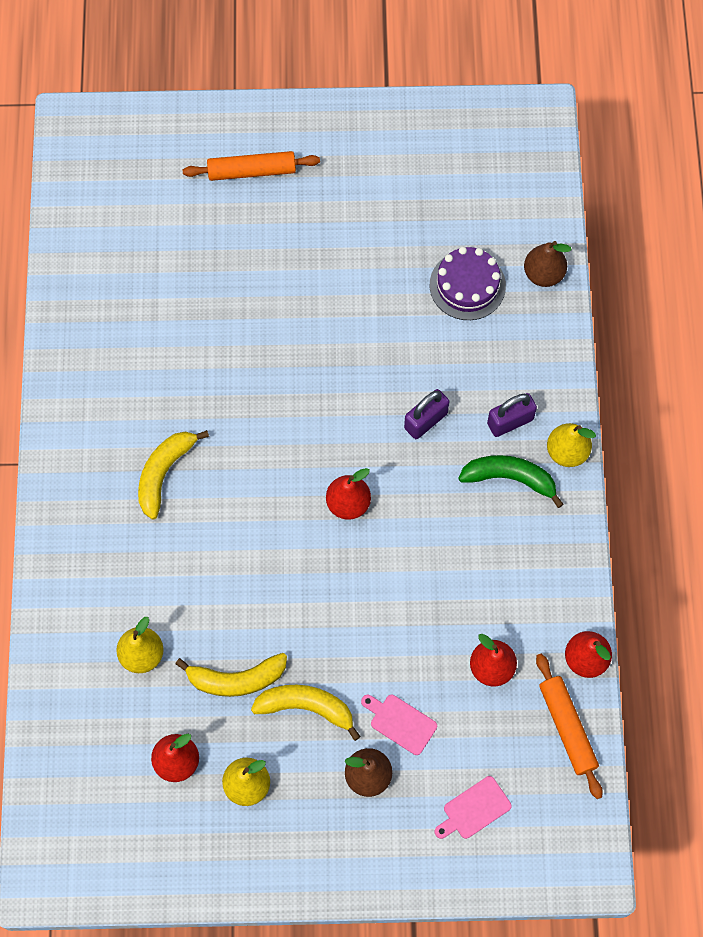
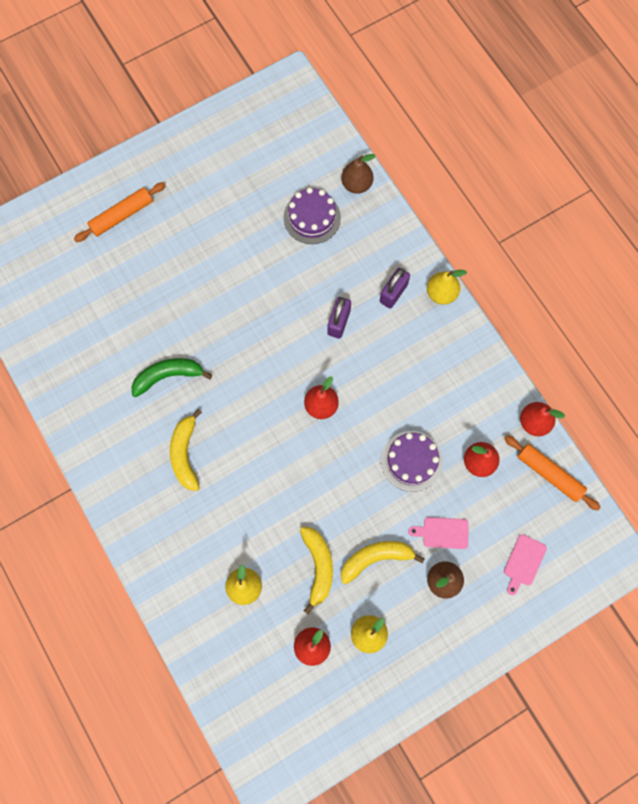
camera: 30 degrees left, 5 degrees up
yellow banana [175,653,287,697] -> yellow banana turned 60 degrees counterclockwise [300,527,333,614]
green banana [458,455,564,508] -> green banana moved to [131,358,212,397]
none -> purple cake [381,431,443,492]

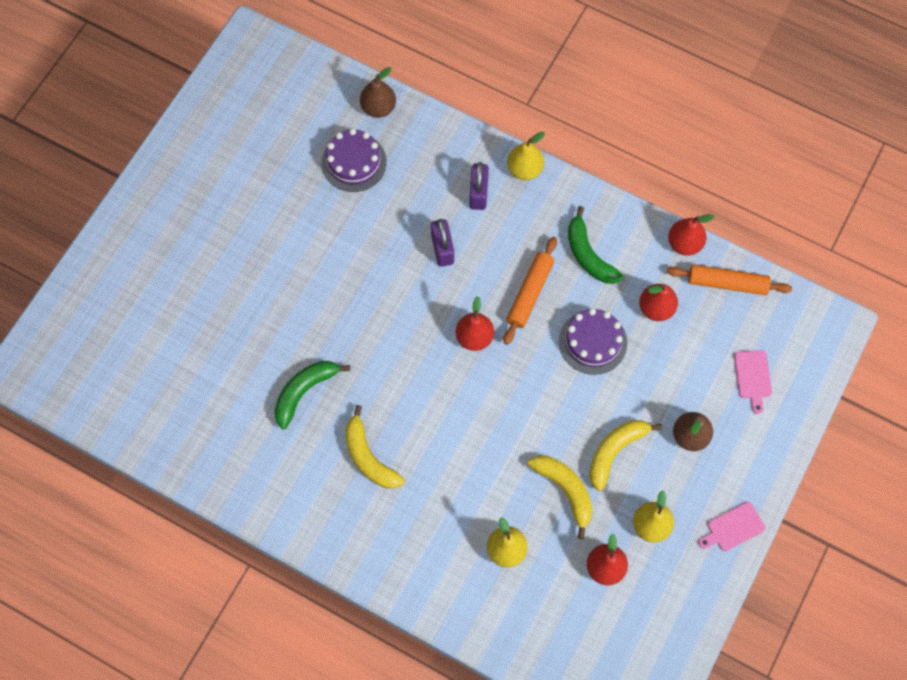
camera: 30 degrees left, 5 degrees down
orange rolling pin [74,182,166,242] -> orange rolling pin moved to [503,237,557,345]
pink cutting board [408,517,469,549] -> pink cutting board moved to [698,502,765,551]
none -> green banana [568,206,624,284]

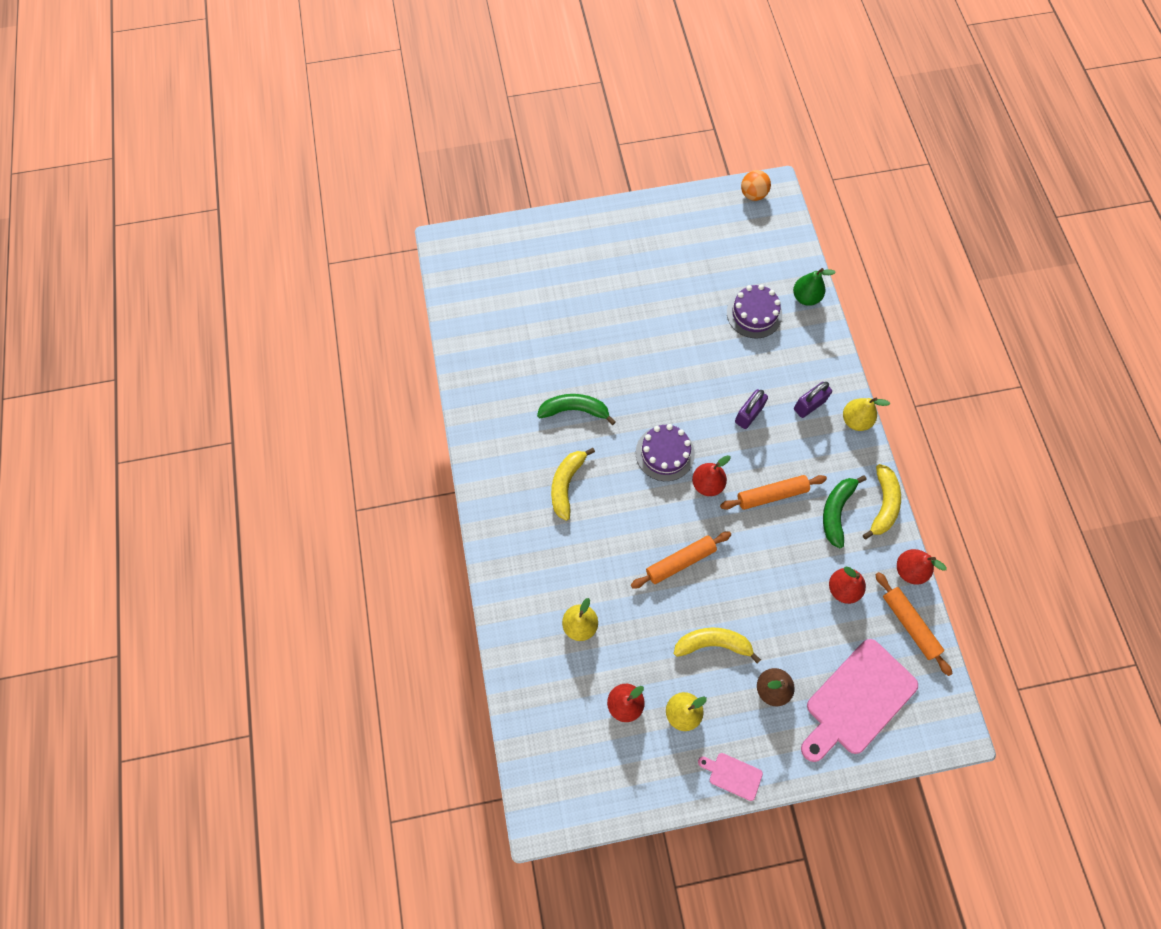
camera: 50 degrees right, 0 degrees up
brown pear [360,67,396,118] -> green pear [793,268,836,306]
yellow banana [528,455,593,539] -> yellow banana moved to [863,464,901,539]
purple cake [559,308,627,375] -> purple cake moved to [636,424,695,481]
pink cutting board [734,350,772,414] -> pink cutting board [801,639,918,762], size x2.20
none -> orange rolling pin [631,532,731,589]
none -> orange ball [741,170,771,201]

